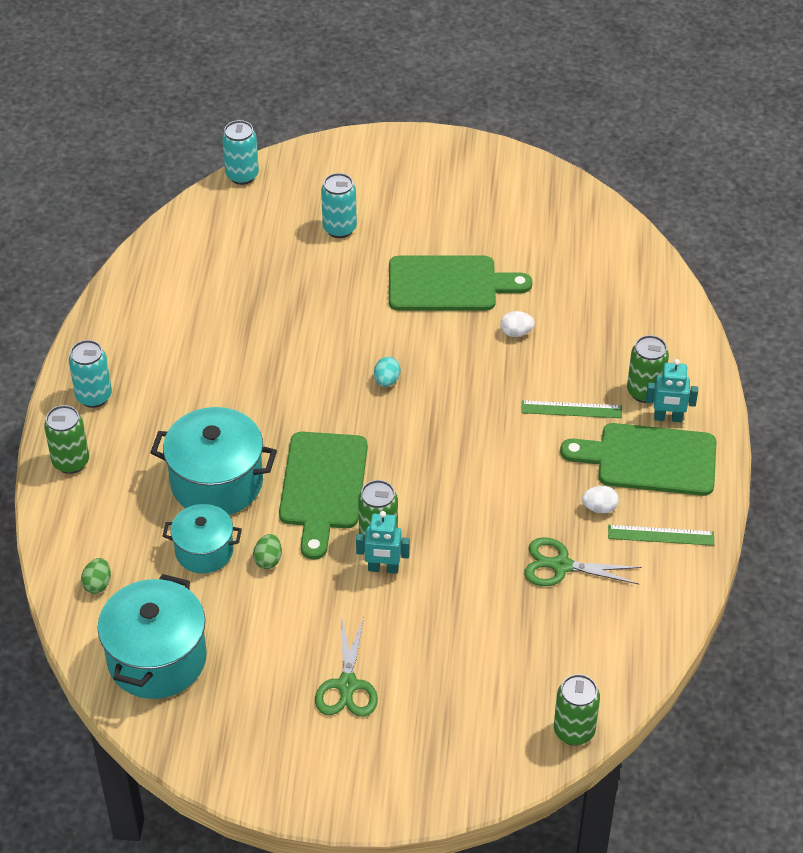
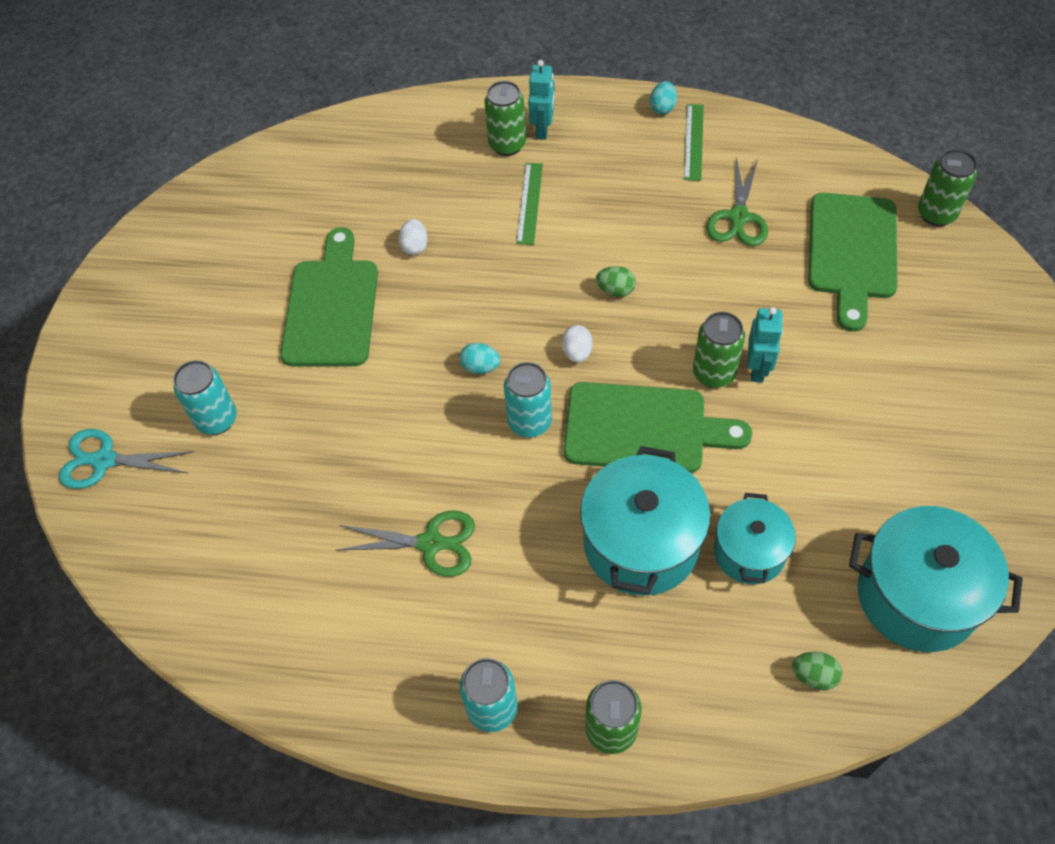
camera: 85 degrees left, 10 degrees up
turquoise can [222,120,259,185] -> turquoise can moved to [504,362,552,437]
green egg [253,534,282,569] -> green egg moved to [596,266,636,297]
green scissors [315,617,378,717] -> green scissors moved to [336,510,475,577]
green cutting board [560,423,716,496] -> green cutting board moved to [808,193,897,332]
white egg [582,486,619,513] -> white egg moved to [562,325,593,363]
none -> turquoise scissors [59,429,194,489]
none -> turquoise egg [650,81,677,115]

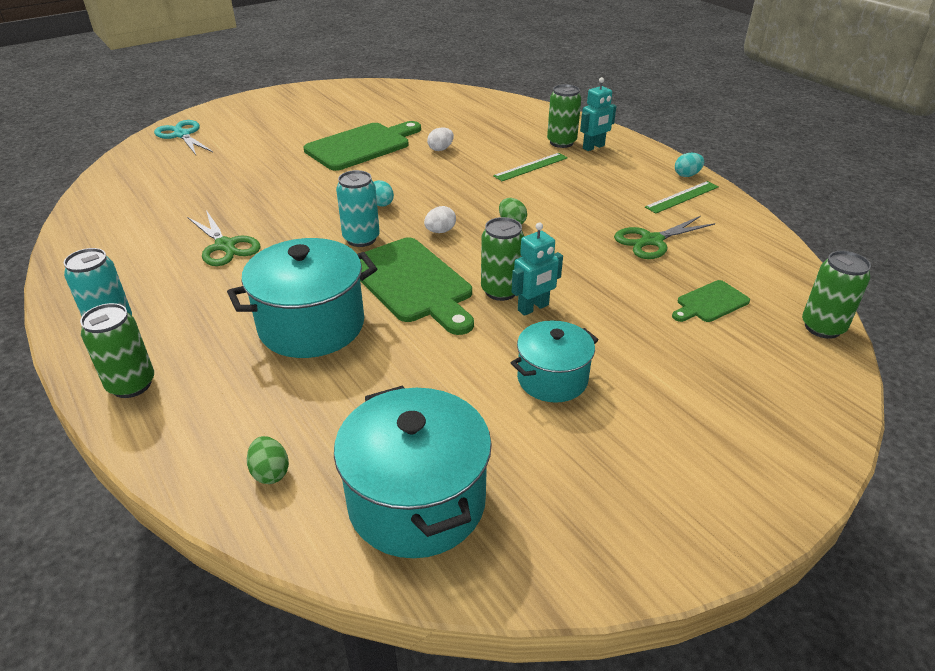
camera: 45 degrees right, 20 degrees down
turquoise can [173,360,237,435] -> none
turquoise pot [714,493,796,584] -> turquoise pot moved to [511,320,599,403]
green cutting board [808,193,897,332] -> green cutting board [672,280,750,322], size x0.50

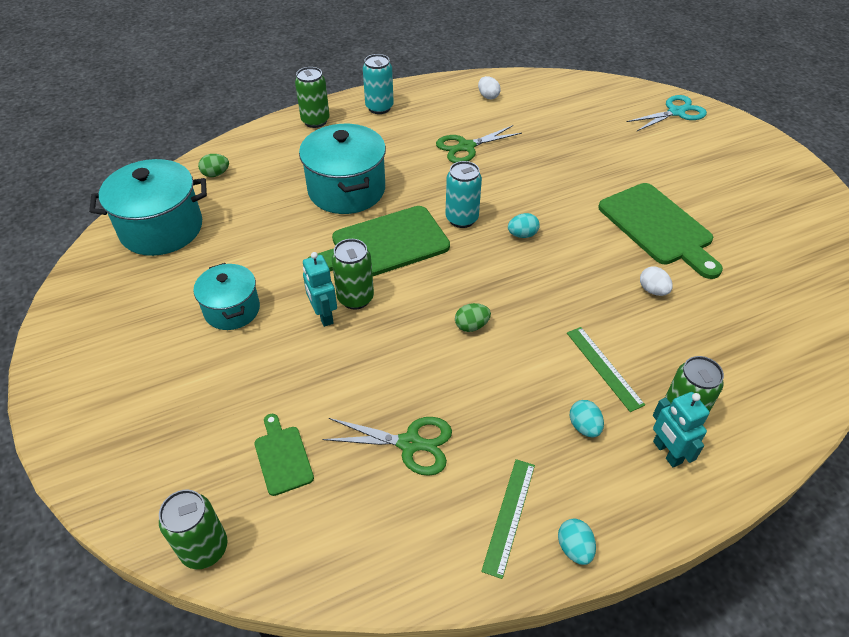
camera: 100 degrees right, 10 degrees up
white egg [424,206,456,233] -> white egg moved to [478,76,501,99]
green scissors [614,216,715,259] -> green scissors turned 120 degrees clockwise [322,417,452,476]
green ruler [645,181,719,213] -> green ruler turned 45 degrees clockwise [481,459,535,579]
none -> turquoise egg [570,400,604,437]

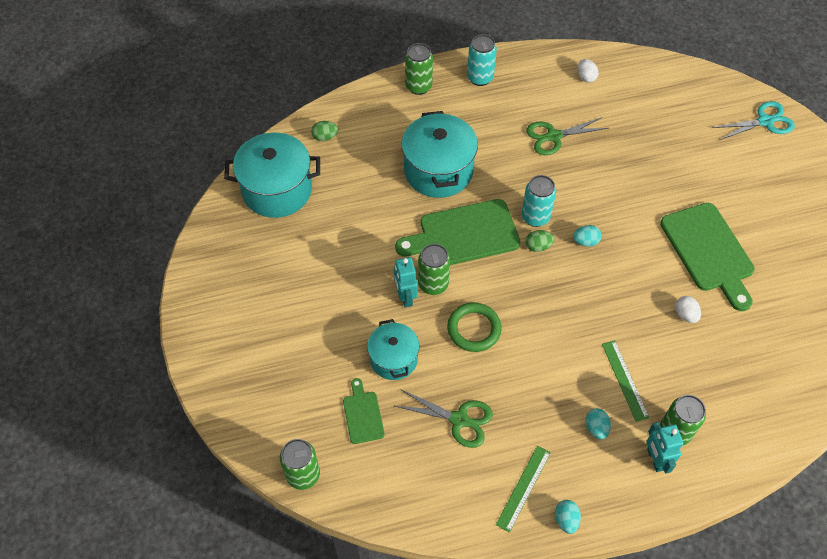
camera: 10 degrees right, 10 degrees up
turquoise pot [193,263,260,330] -> turquoise pot moved to [367,319,419,380]
green egg [455,303,491,332] -> green egg moved to [525,230,554,252]
none -> green ring [447,303,502,352]

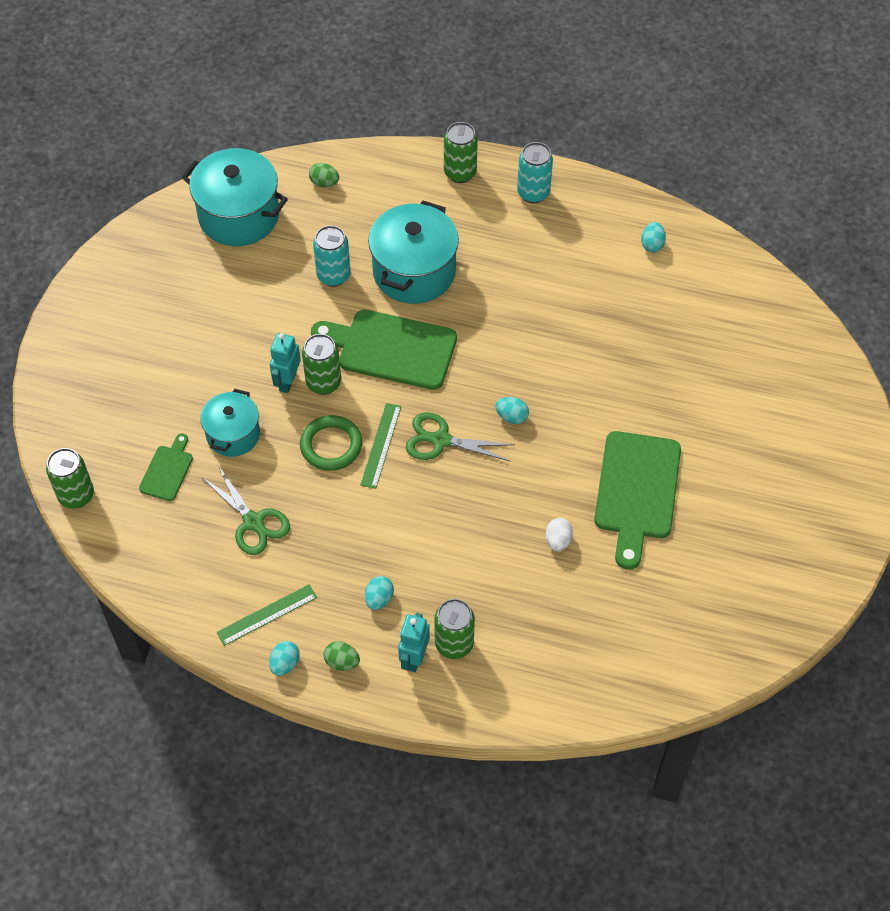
camera: 30 degrees right, 0 degrees up
turquoise can [522,175,556,227] -> turquoise can moved to [313,225,351,287]
green egg [525,230,554,252] -> green egg moved to [324,641,360,671]
green scissors [526,117,608,155] -> green scissors moved to [406,412,515,462]
white egg [578,59,599,83] -> turquoise egg [641,222,666,253]
green ruler [602,340,649,422] -> green ruler moved to [360,403,401,489]
turquoise scissors [713,101,795,140] -> none

